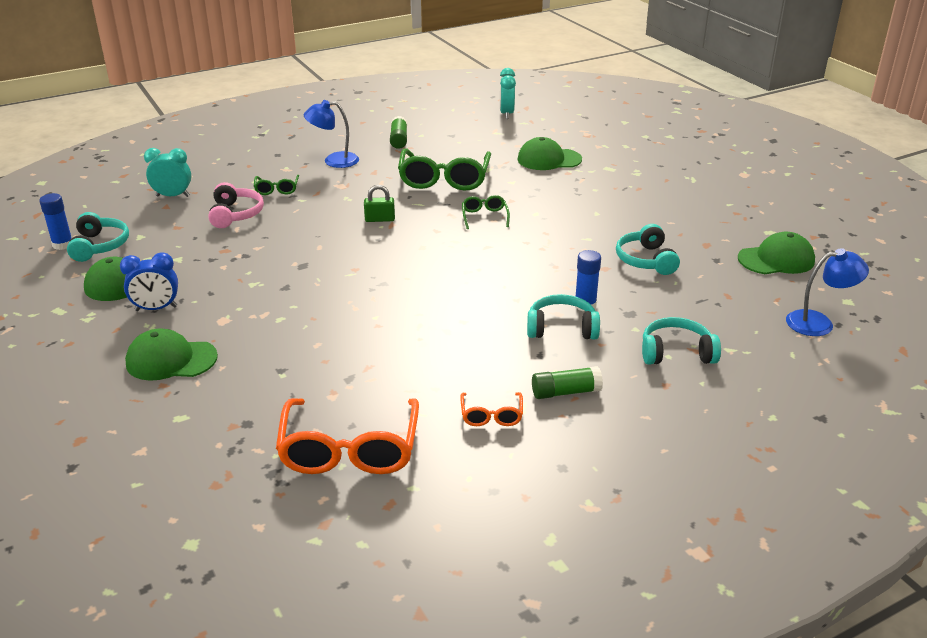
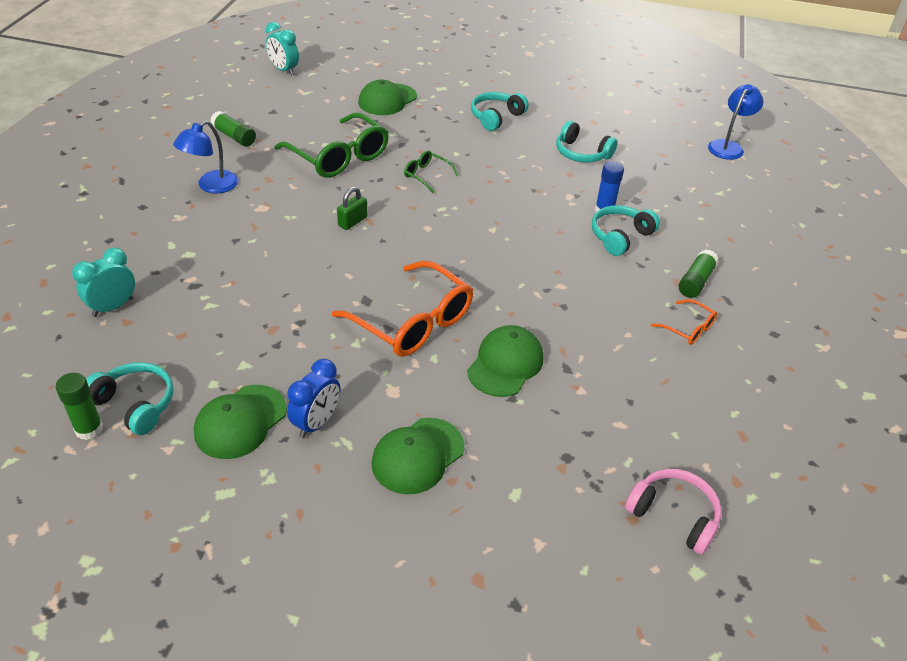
camera: 50 degrees left, 10 degrees up
blue glue stick [39,193,72,250] -> green glue stick [56,373,103,440]
pink headphones [208,182,264,228] -> pink headphones moved to [625,469,721,555]
green glasses [254,175,299,195] -> none
orange glasses [276,398,419,474] -> orange glasses moved to [332,261,473,357]
turquoise headphones [642,317,721,364] -> turquoise headphones moved to [471,92,528,131]
green cap [738,232,815,274] -> green cap moved to [467,325,544,397]

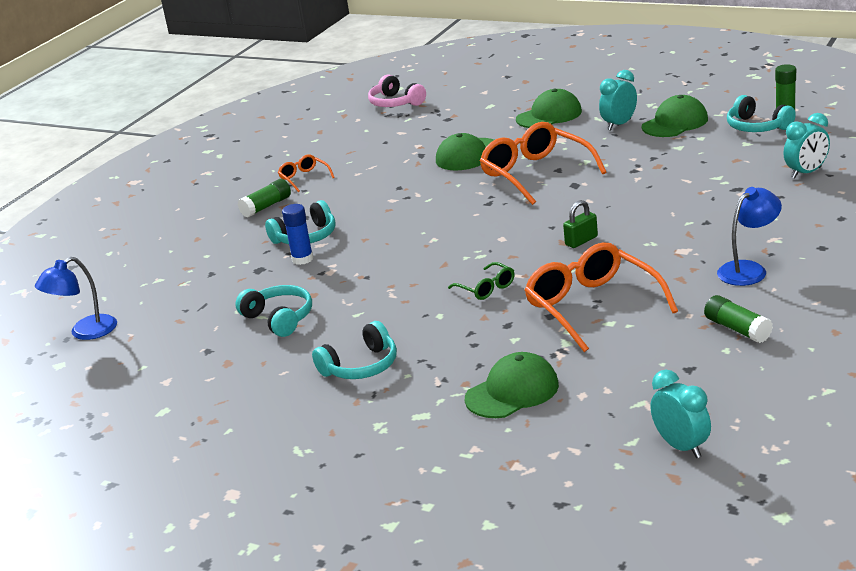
camera: 160 degrees left, 15 degrees down
green glasses [275,113,389,178] -> orange glasses [524,242,678,352]
blue clock [287,359,340,438] -> turquoise clock [599,70,637,130]

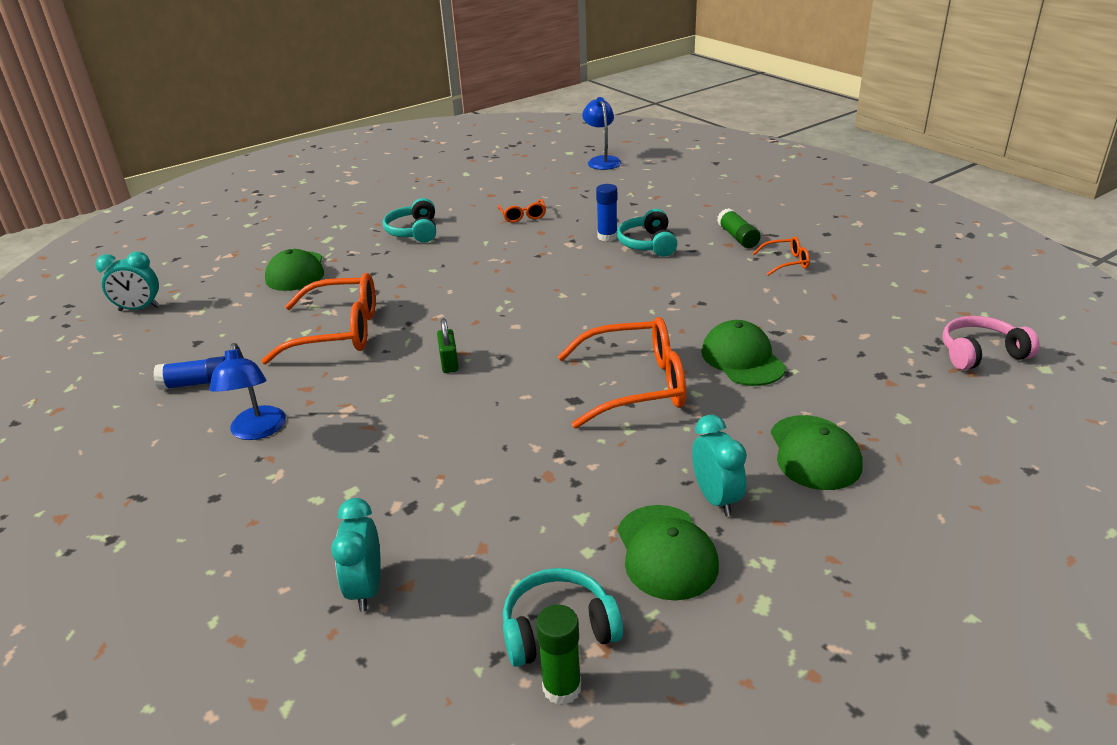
camera: 115 degrees right, 5 degrees up
turquoise headphones [235,285,312,337] -> orange glasses [498,199,546,223]
green glasses [448,262,515,300] -> none
green glue stick [704,295,773,343] -> blue glue stick [153,356,225,390]

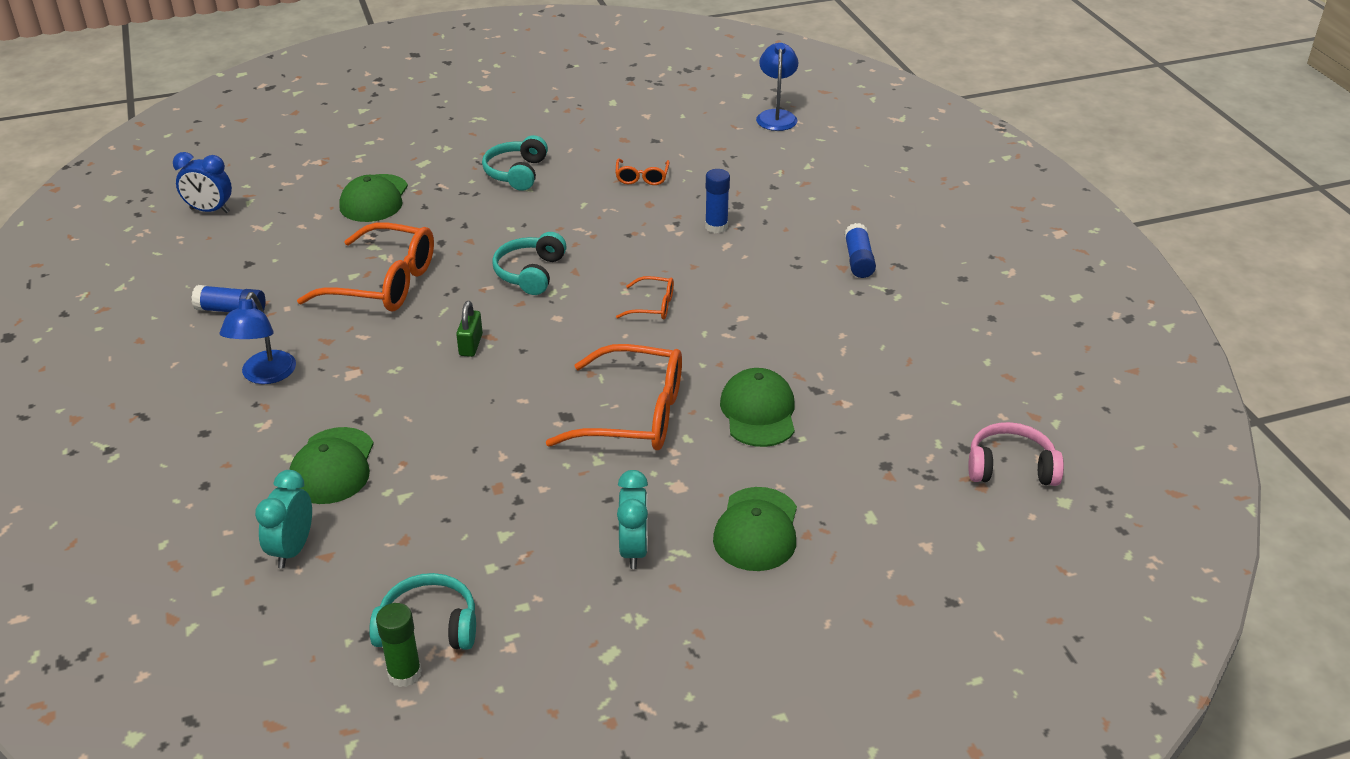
camera: 15 degrees right, 5 degrees up
turquoise clock [95,251,160,311] -> blue clock [173,152,232,213]
turquoise headphones [617,209,678,257] -> turquoise headphones moved to [492,232,567,295]
green cap [617,505,719,601] -> green cap moved to [289,427,374,504]
green glue stick [717,208,761,248] -> blue glue stick [844,223,876,278]
orange glasses [753,236,810,276] -> orange glasses moved to [616,276,674,320]

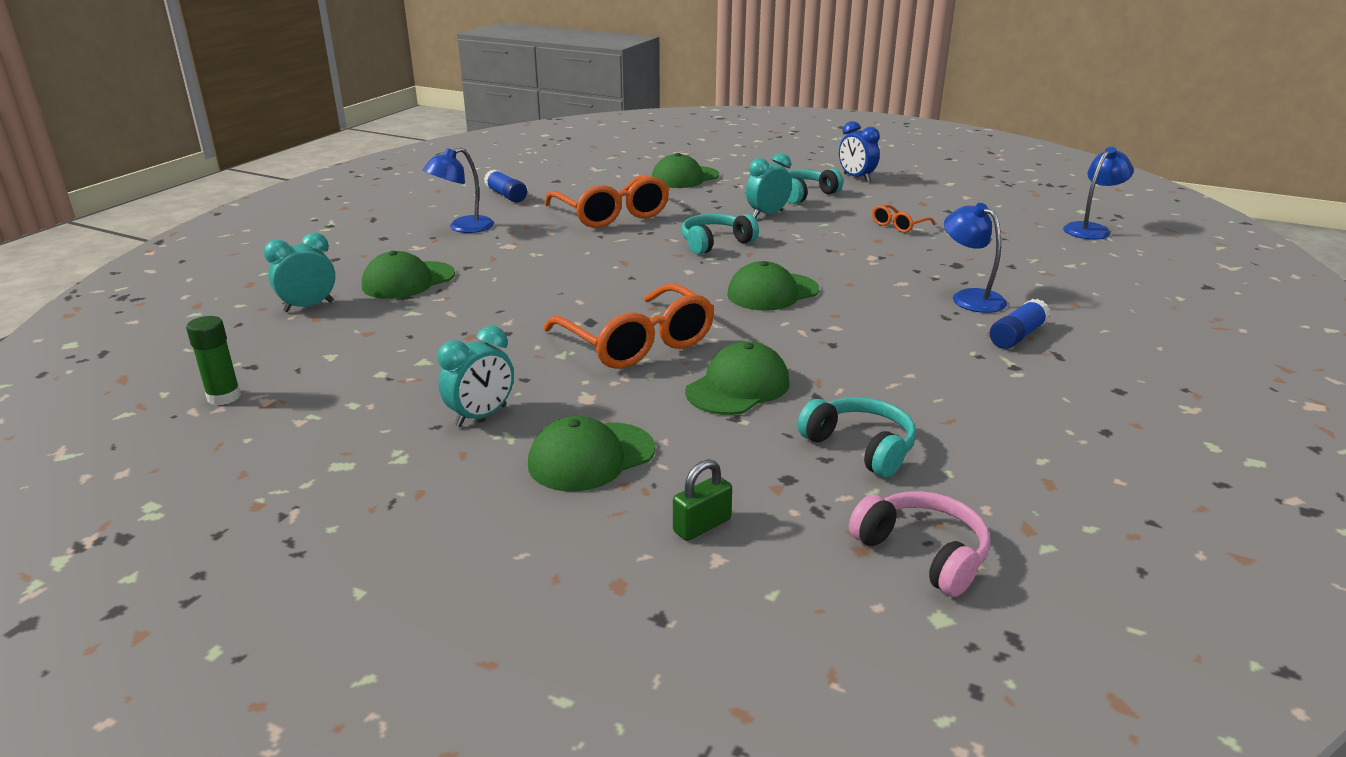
camera: 45 degrees right, 10 degrees down
blue clock [173,152,232,213] -> blue clock moved to [839,121,880,182]
turquoise headphones [369,573,476,650] -> turquoise headphones moved to [797,397,916,478]
green padlock [456,301,483,357] -> green padlock moved to [673,459,732,541]
orange glasses [616,276,674,320] -> green cap [727,261,819,311]
blue glue stick [705,169,730,233] -> none
none -> turquoise clock [746,153,792,218]
none -> blue lamp [944,203,1007,313]

